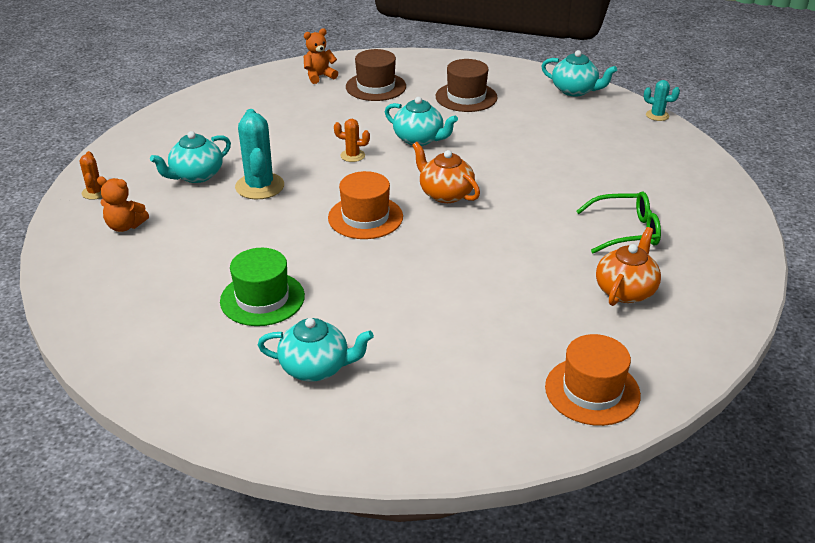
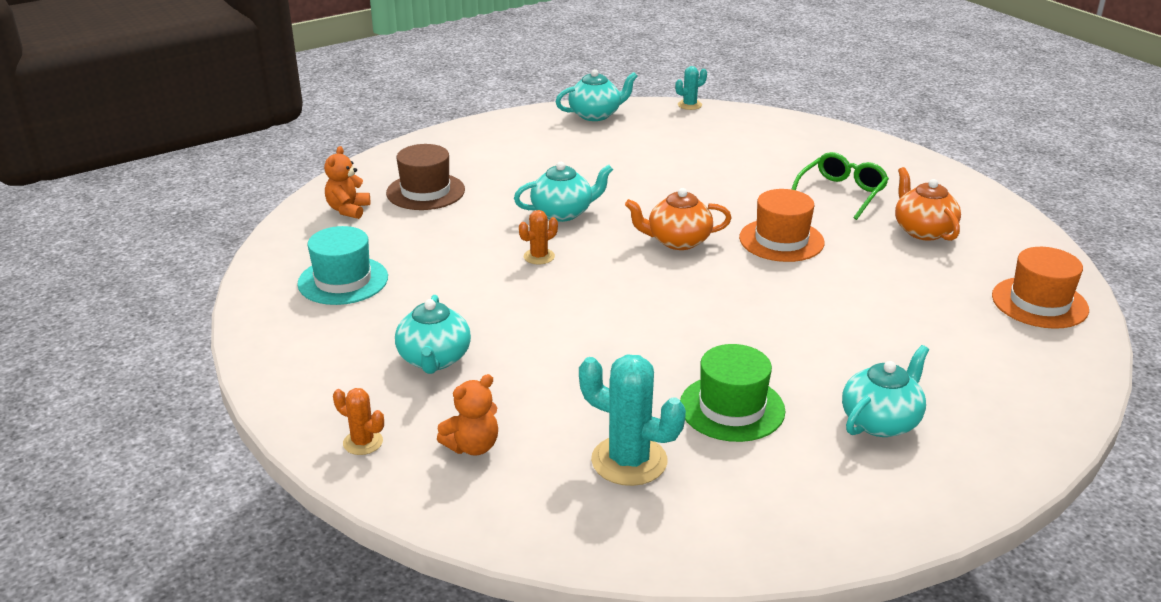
camera: 50 degrees left, 5 degrees down
turquoise cactus [235,109,284,199] -> turquoise cactus moved to [579,355,686,486]
orange hat [328,171,403,239] -> orange hat moved to [739,189,825,262]
brown hat [436,59,498,112] -> none
none -> turquoise hat [297,226,388,305]

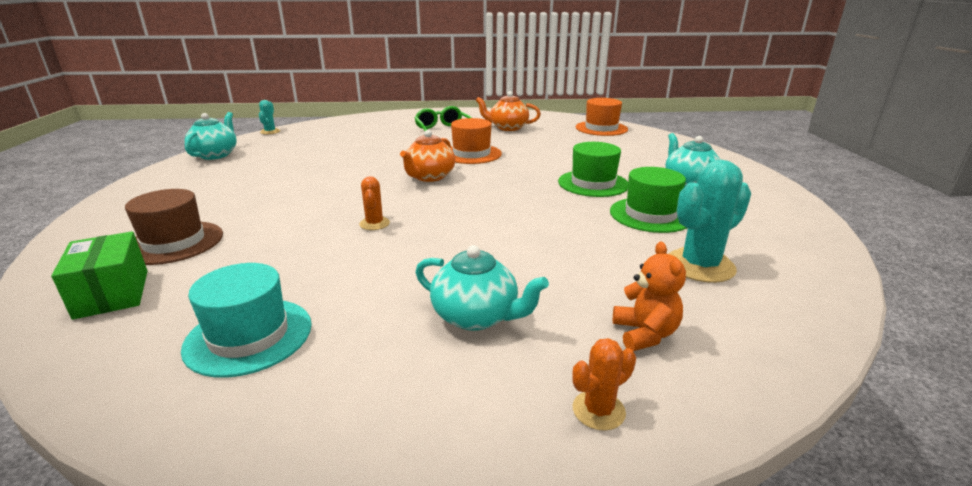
camera: 60 degrees left, 5 degrees down
orange teddy bear [324,146,370,219] -> green box [51,232,148,320]
turquoise teapot [514,162,613,222] -> none
none -> green hat [558,142,628,197]

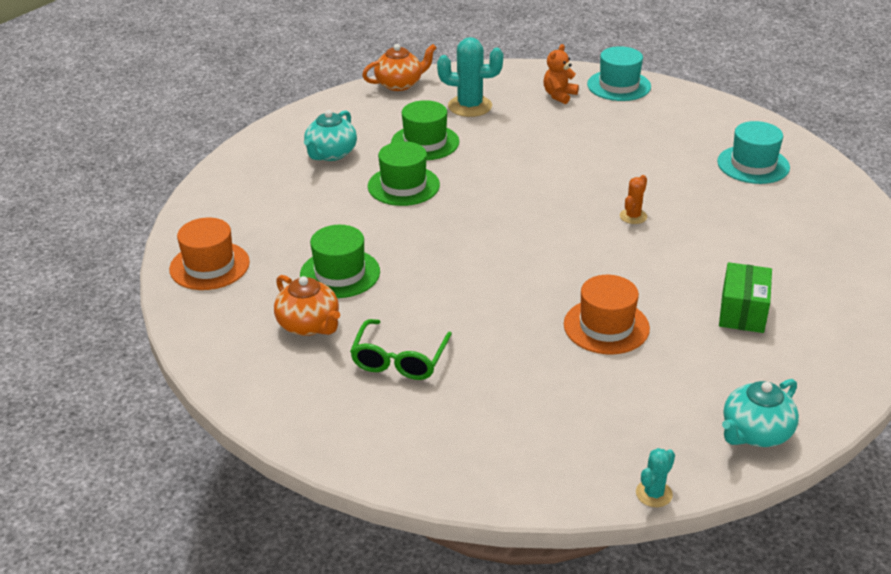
camera: 140 degrees left, 10 degrees up
green box [51,232,148,320] -> green box moved to [719,262,772,333]
brown hat [125,189,223,265] -> none
orange teapot [400,130,455,182] -> orange teapot moved to [362,44,437,91]
turquoise teapot [416,245,549,331] -> none
orange hat [451,118,502,164] -> orange hat moved to [564,275,650,354]
orange cactus [572,338,636,431] -> turquoise hat [587,46,651,101]
none -> green hat [300,225,380,298]

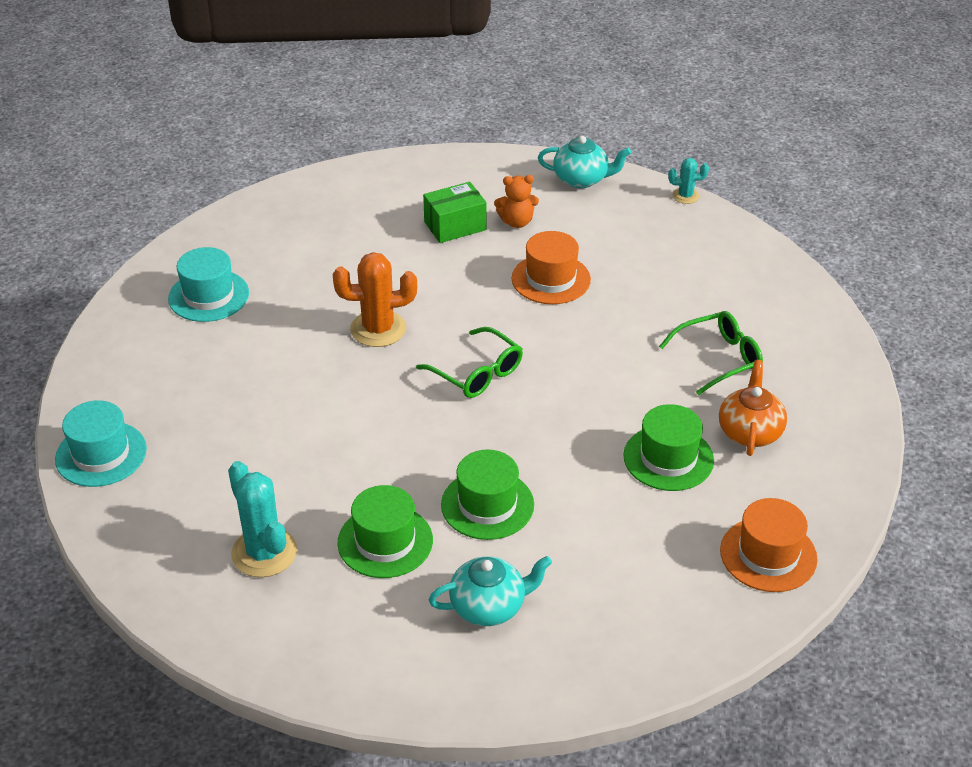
camera: 130 degrees left, 5 degrees up
orange teapot [362,44,437,91] -> none
orange teddy bear [543,44,579,104] -> orange teddy bear moved to [494,175,539,228]
orange cactus [620,175,647,224] -> orange cactus [332,252,417,347], size x1.88
none -> green glasses [416,327,523,398]

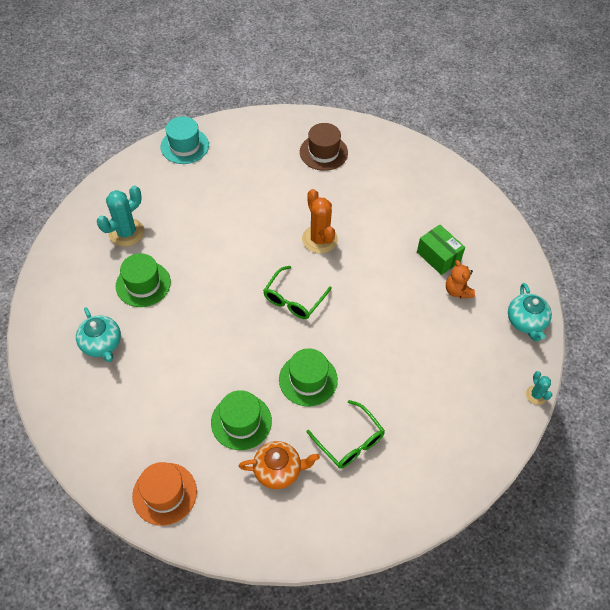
camera: 75 degrees right, 15 degrees up
turquoise hat [168,247,249,322] -> brown hat [300,123,348,171]
green hat [441,450,534,540] -> green hat moved to [279,348,338,407]
orange hat [512,231,591,304] -> none

